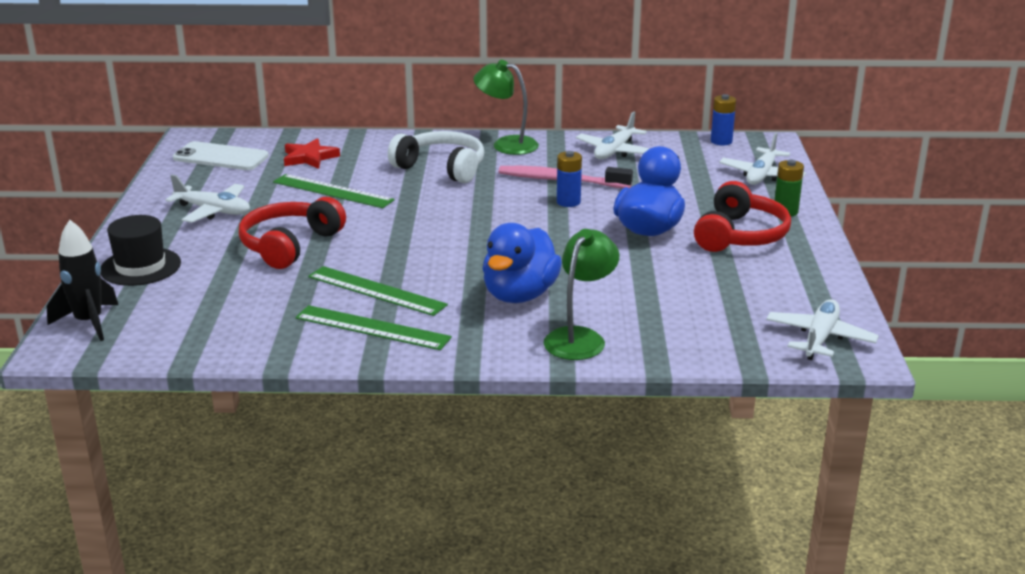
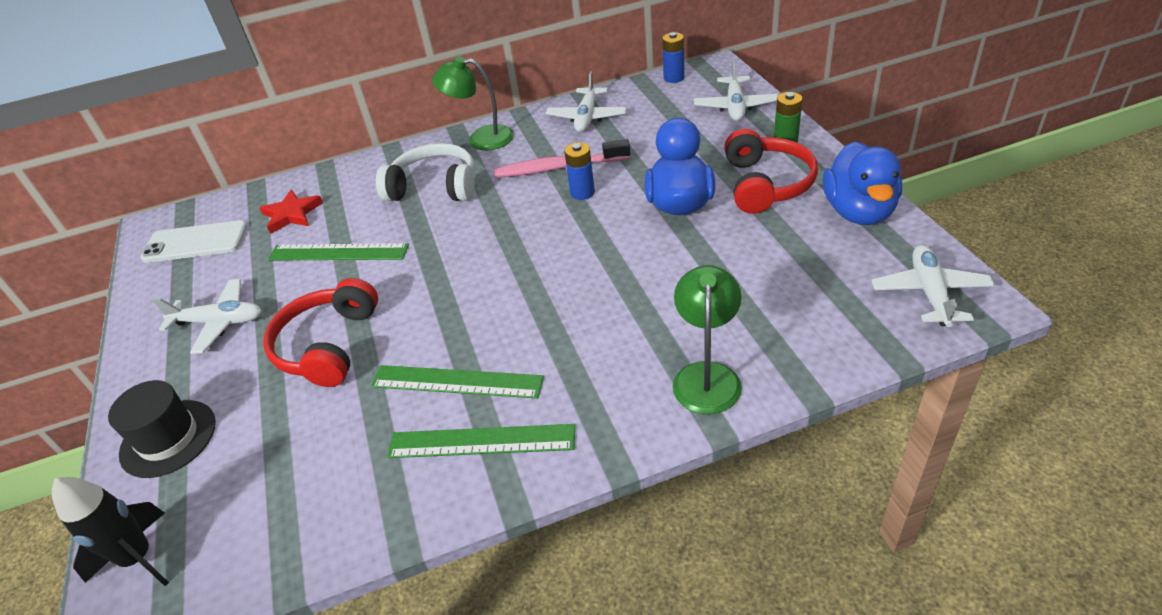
camera: 15 degrees left, 15 degrees up
blue duck [482,223,562,303] -> blue duck moved to [823,141,902,225]

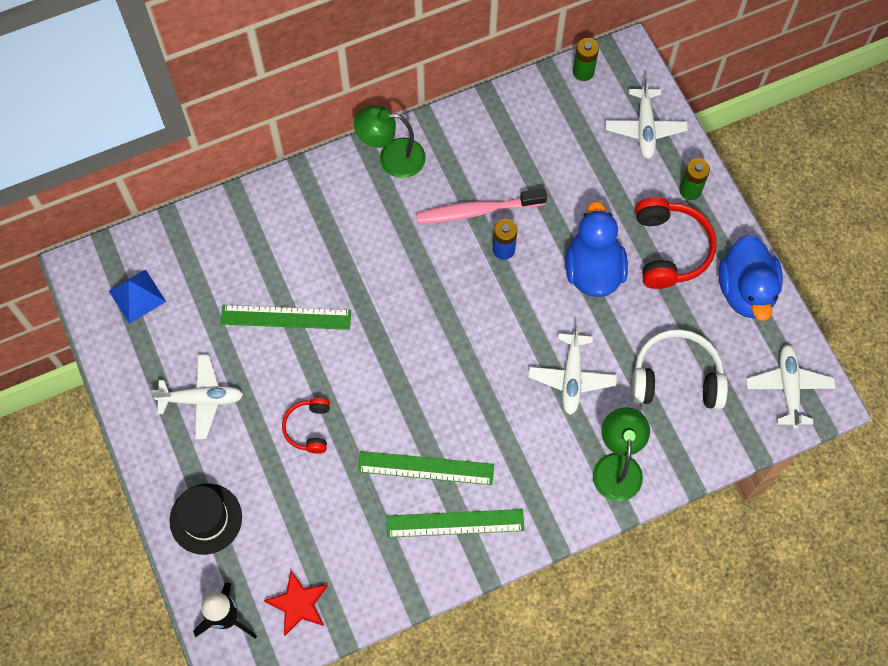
camera: 10 degrees left, 25 degrees up
white phone [140,220,247,263] -> blue pyramid [109,270,166,324]
red star [260,189,323,234] -> red star moved to [264,571,328,636]
red headphones [263,278,378,387] -> red headphones [282,398,330,454], size x0.58
white headphones [376,143,475,201] -> white headphones moved to [631,329,728,409]
white plane [546,72,627,132] -> white plane moved to [528,325,617,415]
blue battery [662,32,684,83] -> green battery [573,38,599,81]

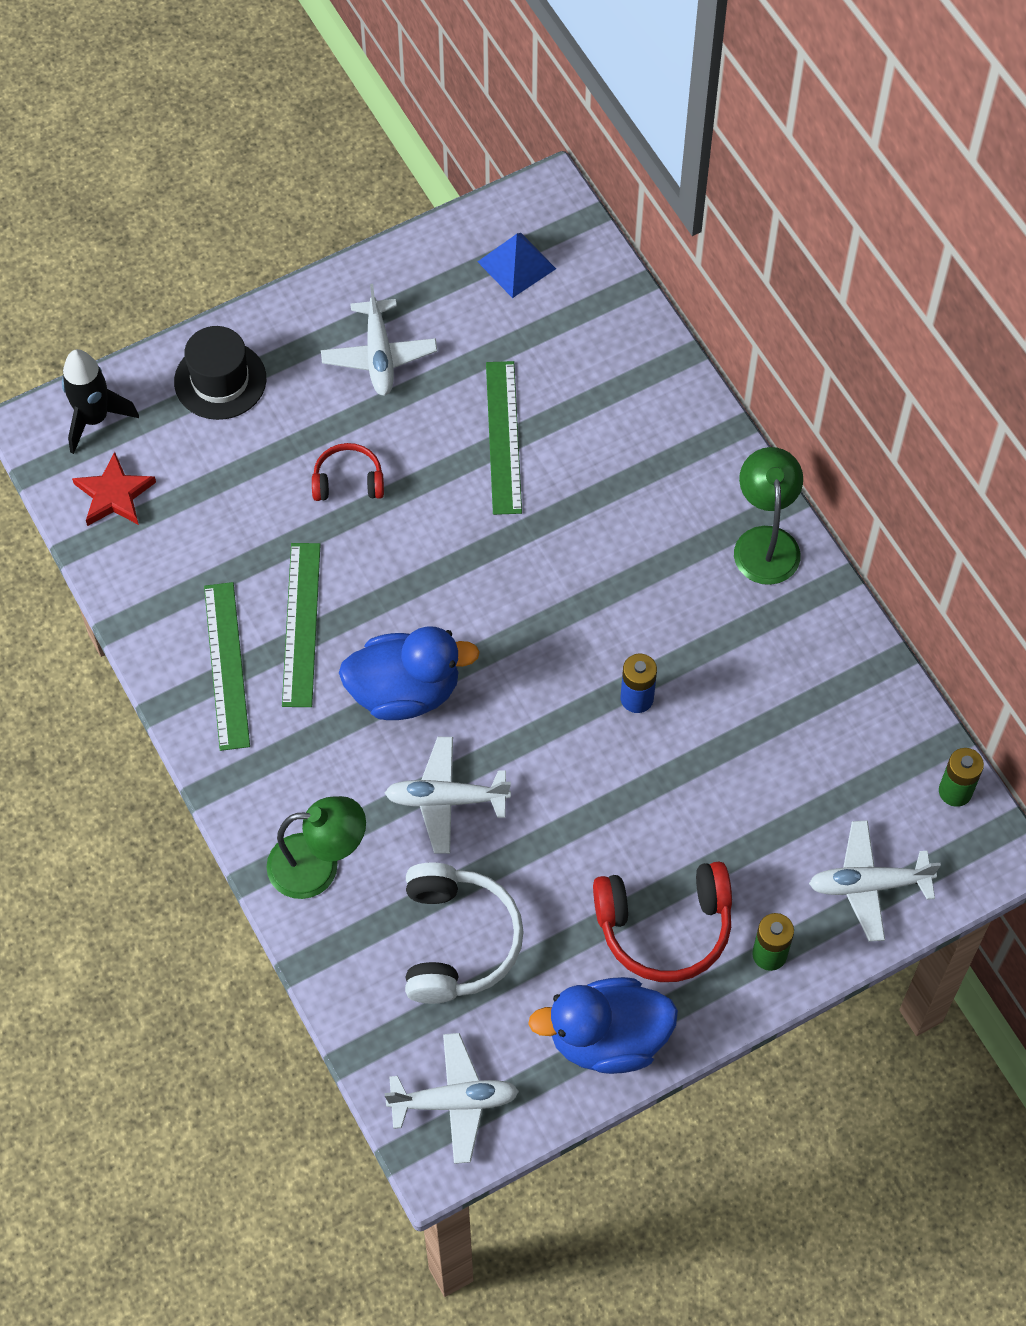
camera: 85 degrees right, 5 degrees down
pink toothbrush [416,188,547,224] -> none
blue duck [565,201,628,297] -> blue duck moved to [339,626,480,720]

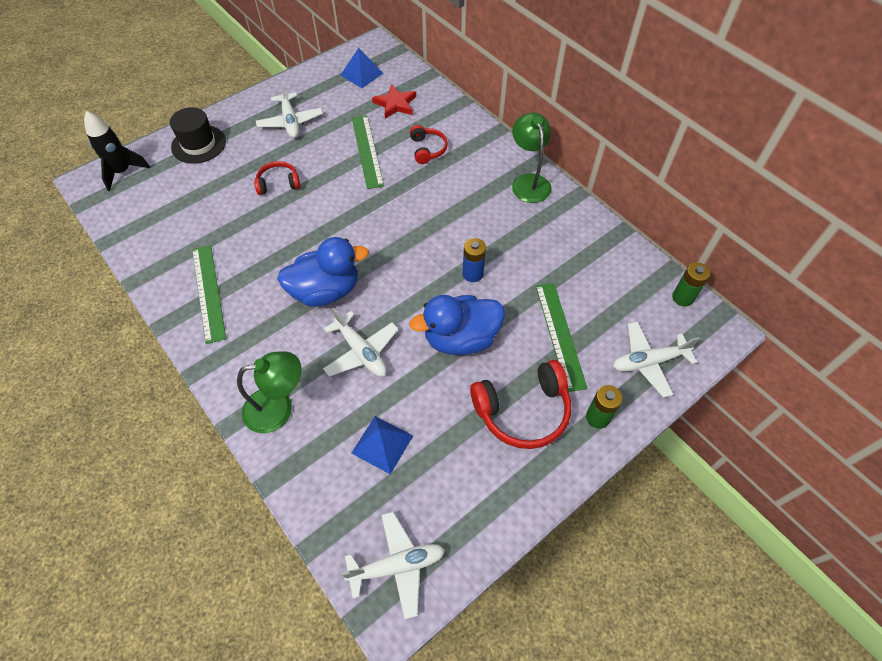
camera: 10 degrees left, 5 degrees down
red star [72,452,156,526] -> red star moved to [372,84,416,119]
green ruler [282,543,321,707] -> green ruler moved to [536,283,588,392]
white plane [385,737,511,854] -> white plane turned 120 degrees counterclockwise [323,308,399,377]
white headphones [405,862,524,1004] -> blue pyramid [351,416,413,474]
blue duck [528,977,678,1074] -> blue duck moved to [410,295,505,355]
none -> red headphones [410,125,448,164]

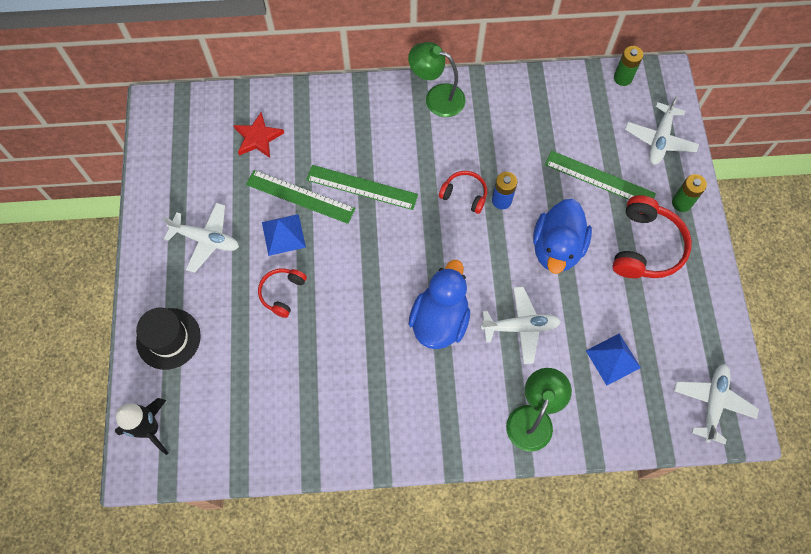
camera: 55 degrees left, 10 degrees up
green ruler [192,245,226,344] -> green ruler moved to [306,165,418,210]
blue pyramid [341,48,383,88] -> blue pyramid moved to [262,214,306,256]
red headphones [410,125,448,164] -> red headphones moved to [439,171,487,214]

